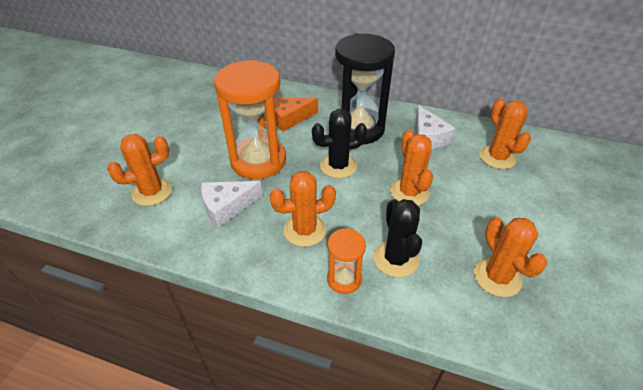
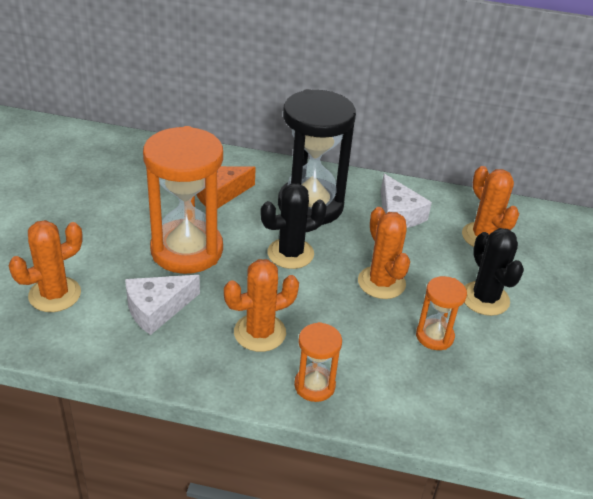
camera: 10 degrees left, 5 degrees down
black cactus [374,199,422,278] -> black cactus moved to [464,228,524,316]
orange cactus [474,217,547,297] -> none
none -> orange hourglass [416,276,467,350]

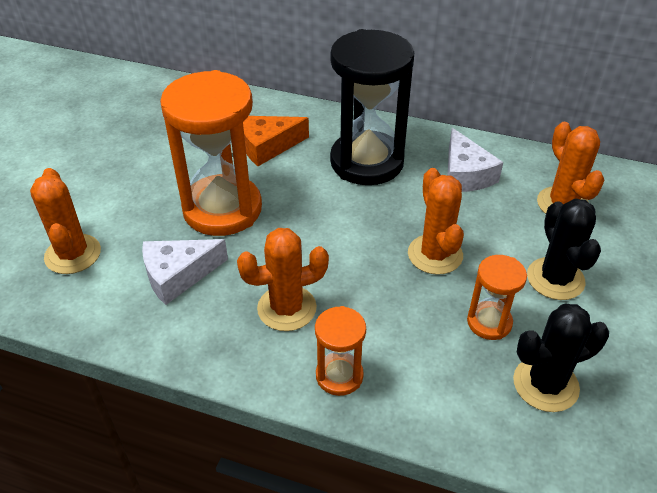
camera: 10 degrees right, 5 degrees up
orange cactus [9,220,83,312] -> orange cactus turned 75 degrees counterclockwise [30,168,101,274]
black cactus [260,183,327,269] -> black cactus moved to [513,304,609,412]

